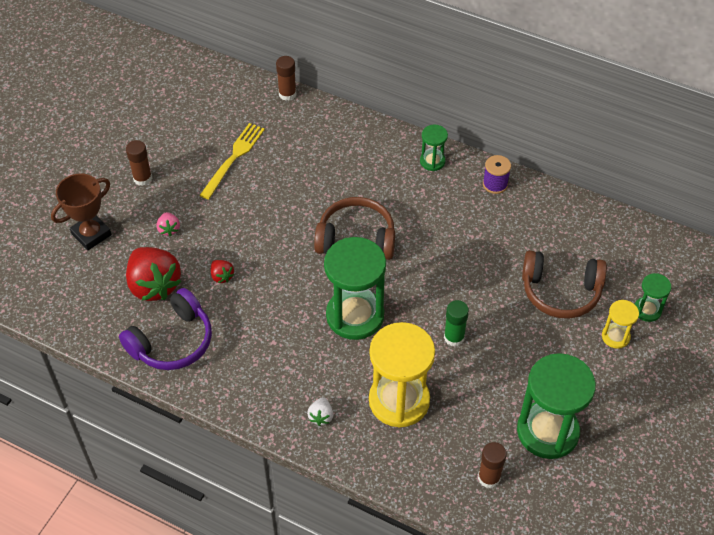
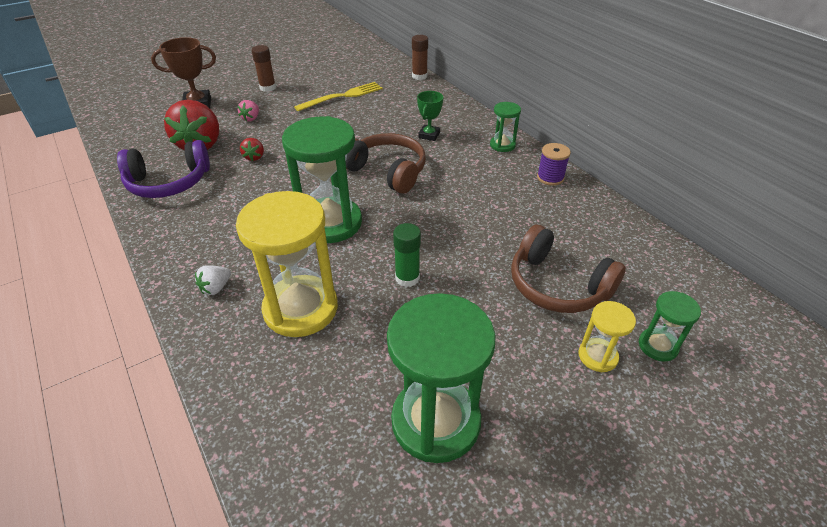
camera: 30 degrees right, 10 degrees down
brown glue stick [478,442,507,488] -> none
none -> green trophy [417,91,443,141]

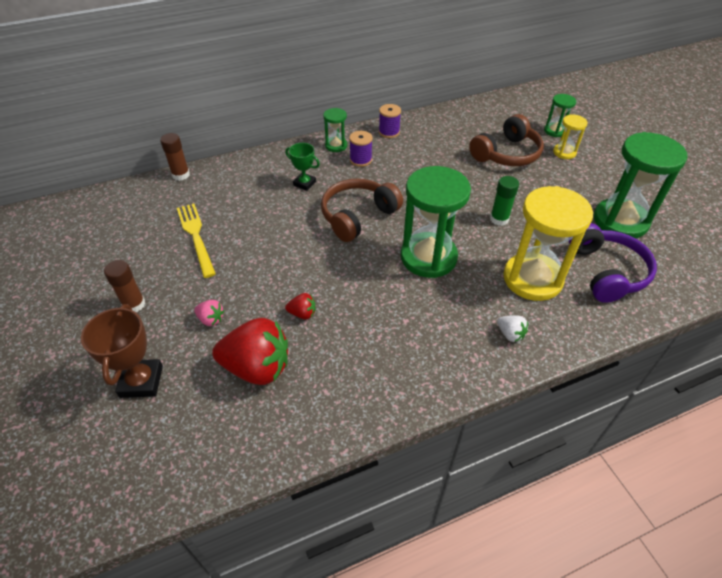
camera: 80 degrees left, 5 degrees up
purple headphones [117,140,210,198] -> purple headphones moved to [569,223,657,303]
none -> purple spool [349,131,373,167]

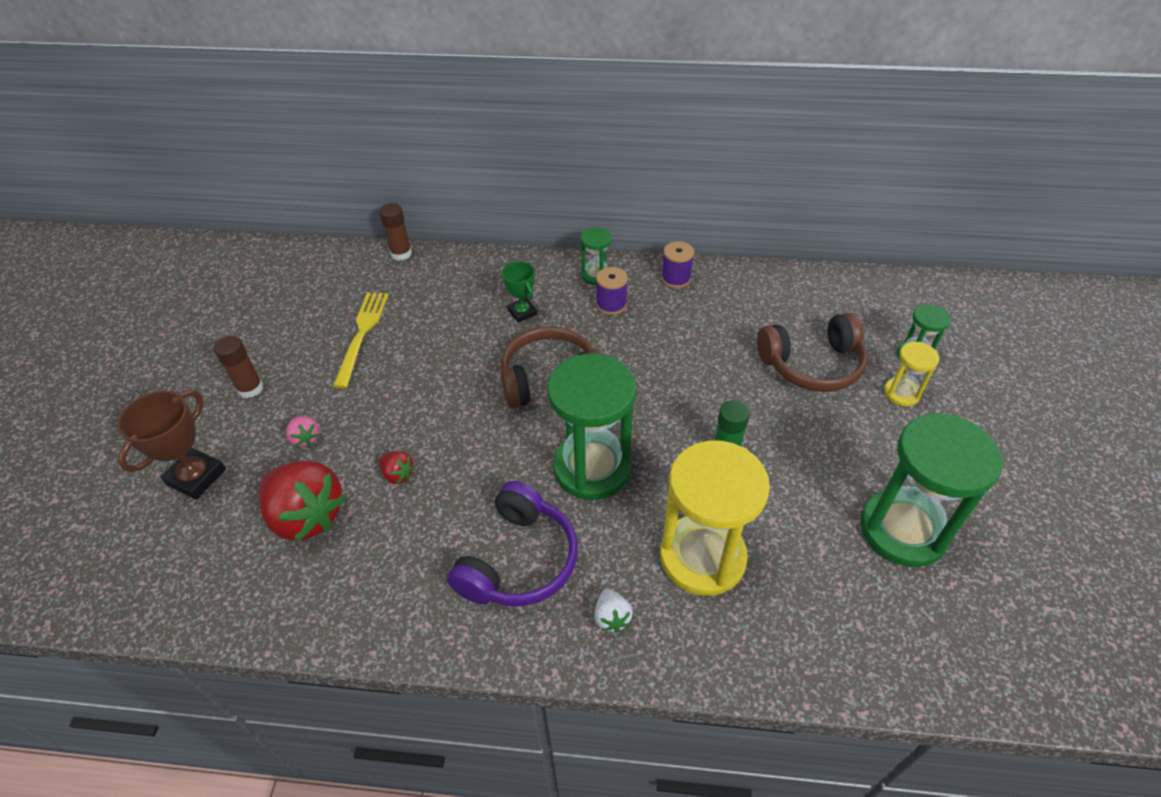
camera: 30 degrees right, 0 degrees up
purple headphones [569,223,657,303] -> purple headphones moved to [447,481,578,606]

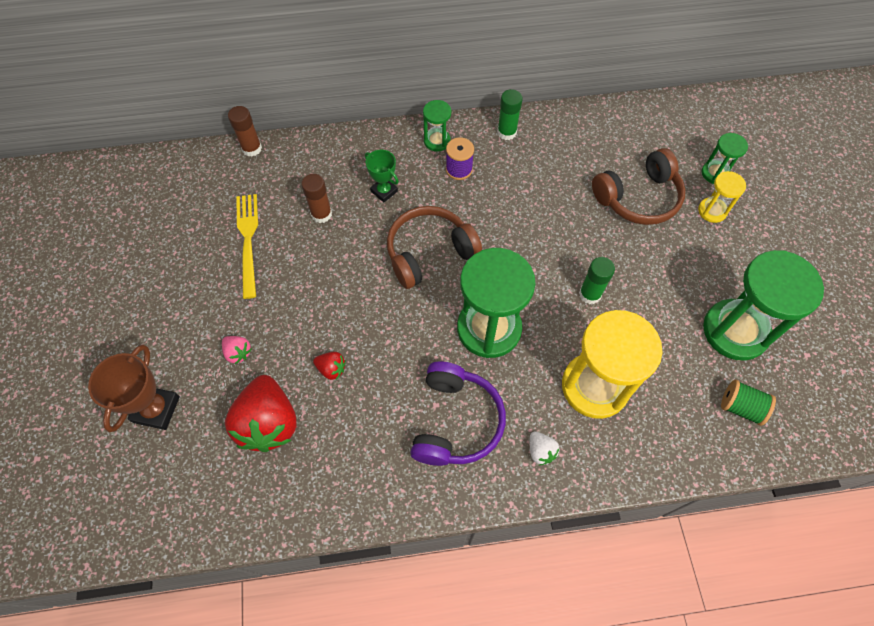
camera: 15 degrees left, 15 degrees up
brown glue stick [214,336,263,398] -> brown glue stick moved to [301,174,332,223]
red strawberry [259,461,345,542] -> red strawberry turned 60 degrees clockwise [225,375,297,452]
purple spool [661,241,694,288] -> green glue stick [497,89,523,140]
none -> green spool [721,380,776,426]

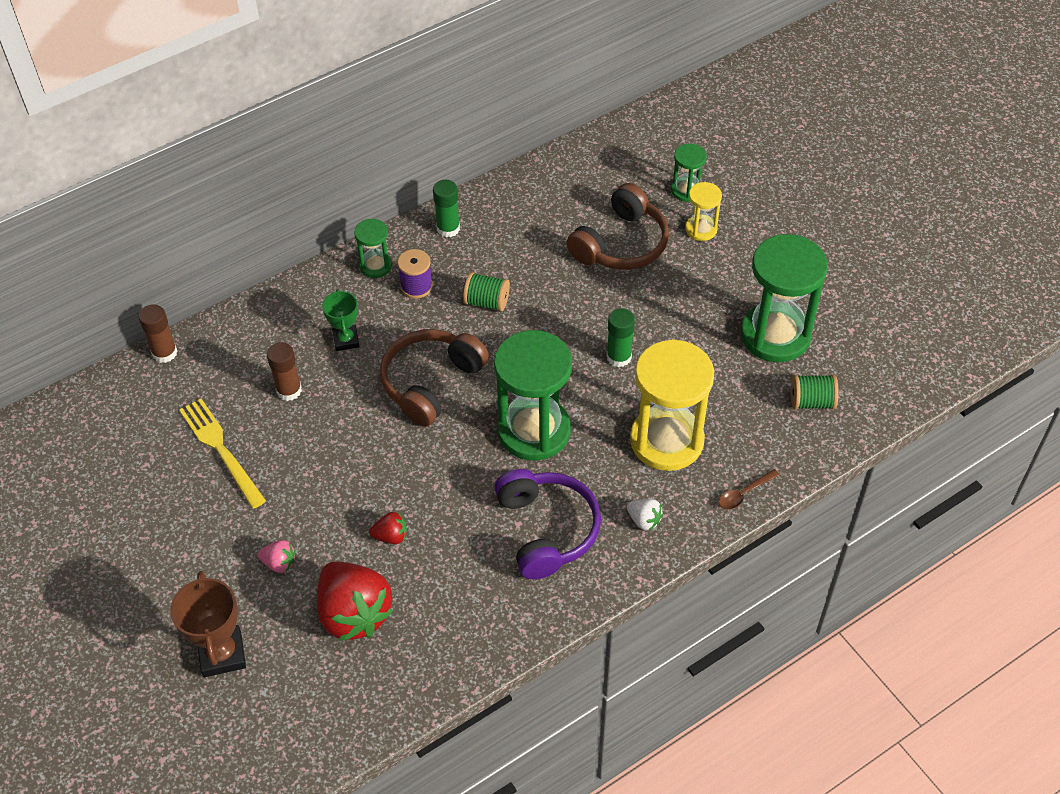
camera: 25 degrees left, 10 degrees down
green trophy [365,150,399,202] -> green trophy turned 60 degrees clockwise [322,289,359,351]
none -> green spool [463,272,510,312]
none -> brown spoon [719,469,780,509]

